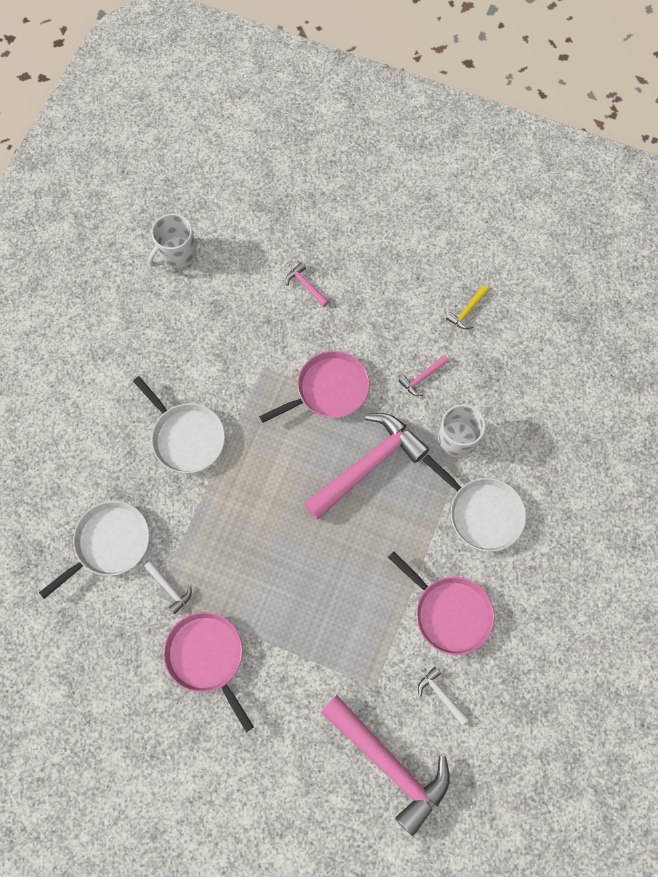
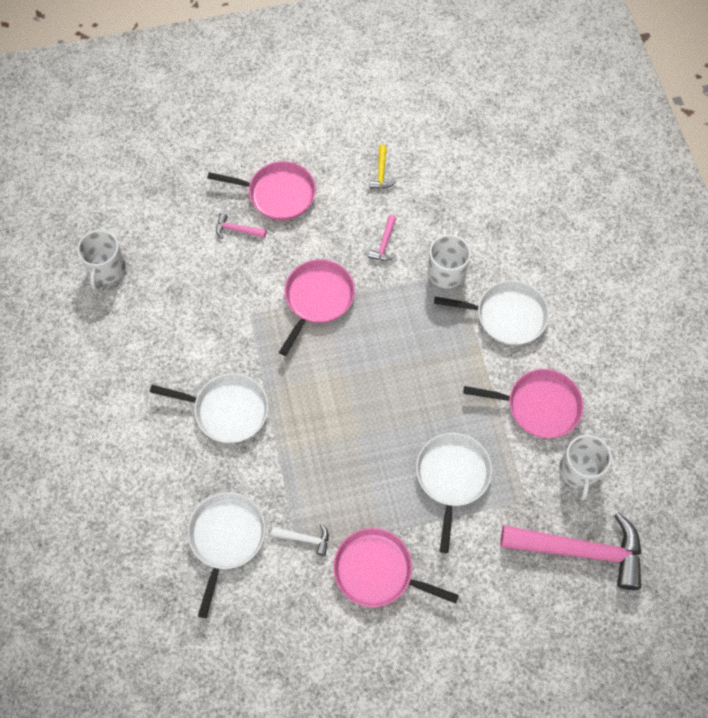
camera: 35 degrees left, 5 degrees down
pink hammer [304,413,430,520] -> none
white hammer [418,667,469,725] -> white mug [559,435,612,500]
none -> pink pan [207,161,316,220]
none -> white pan [416,433,492,553]

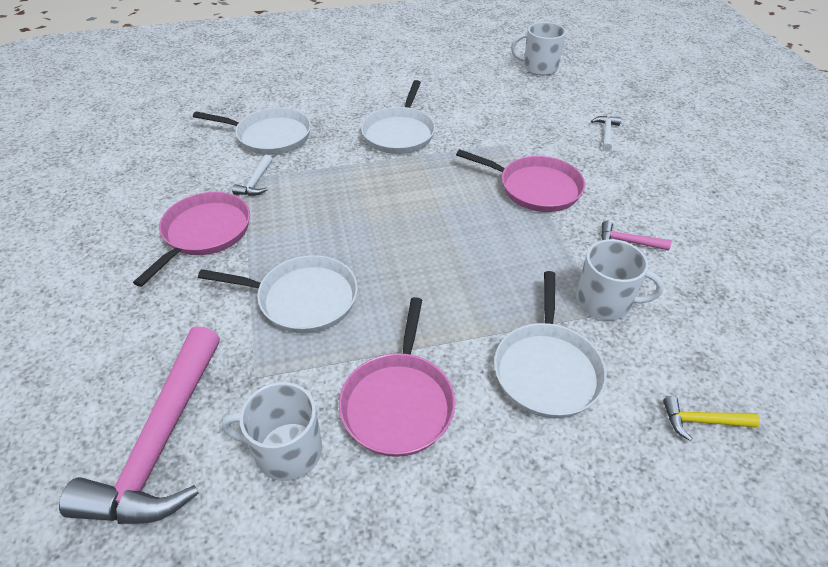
camera: 90 degrees right, 20 degrees down
pink pan [207,161,316,220] -> none
pink hammer [216,213,266,239] -> white hammer [591,116,621,152]
yellow hammer [369,145,396,189] -> yellow hammer moved to [663,396,760,441]

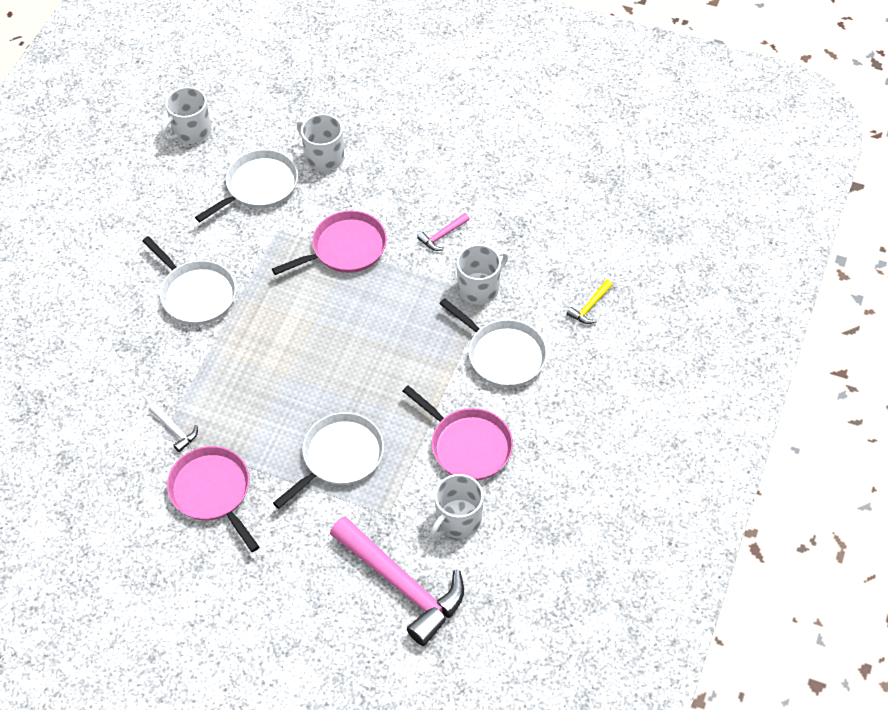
camera: 55 degrees left, 10 degrees up
white pan [193,108,311,155] -> white pan moved to [195,149,298,222]
white hammer [591,116,621,152] -> white mug [297,114,344,172]

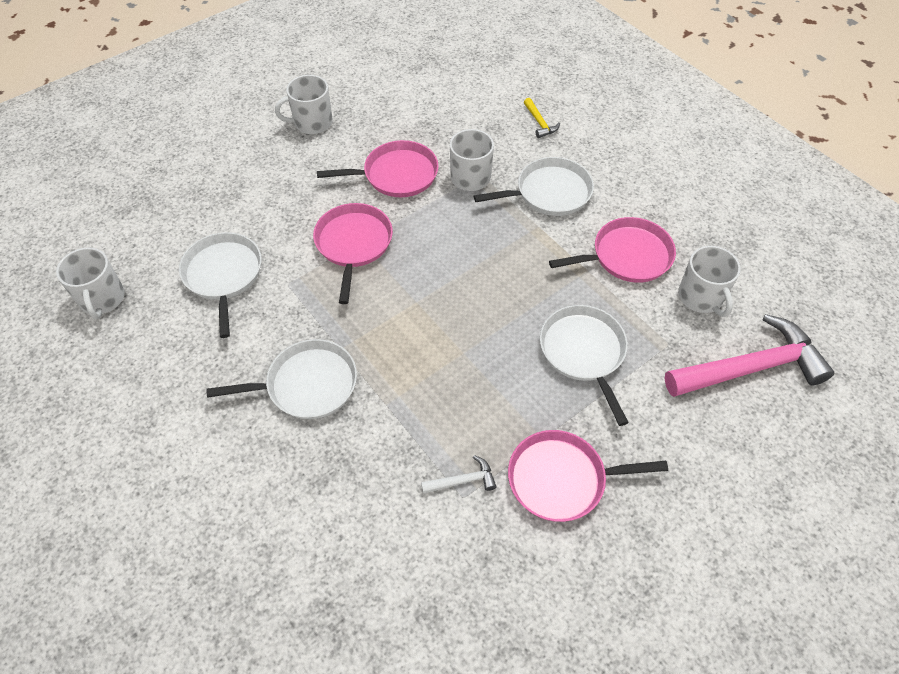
camera: 60 degrees left, 0 degrees up
white mug [297,114,344,172] -> white mug moved to [275,75,333,134]
pink hammer [417,213,470,251] -> pink pan [317,140,439,197]

